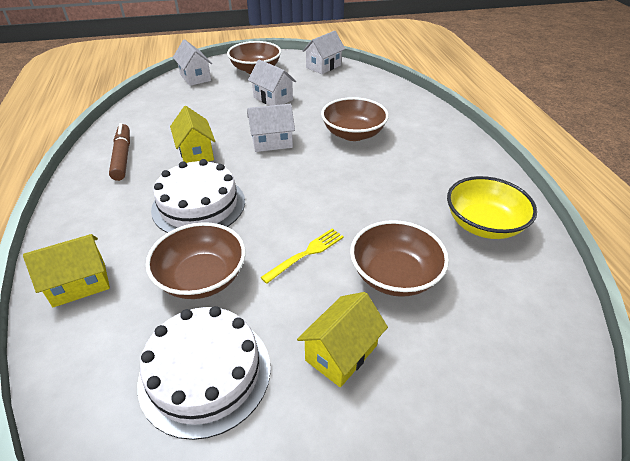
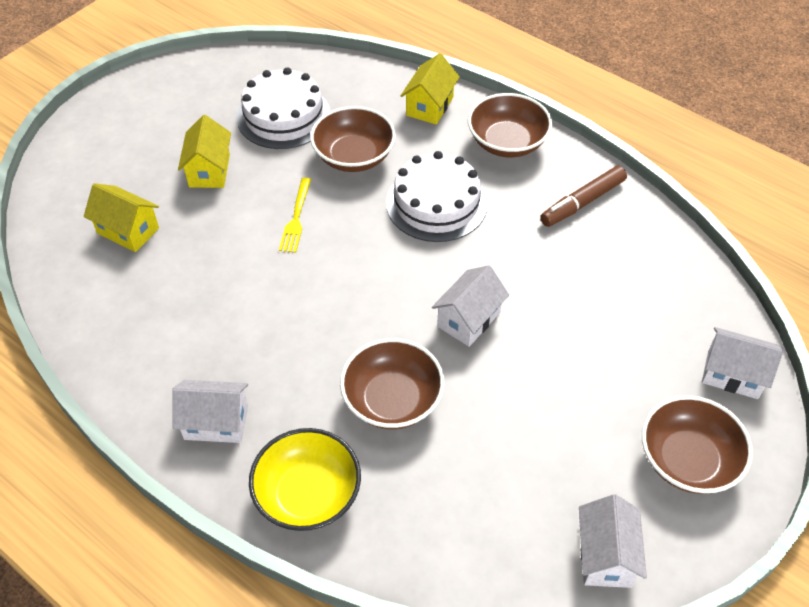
camera: 140 degrees right, 10 degrees up
brown marker [109,123,130,181] -> brown marker turned 105 degrees clockwise [540,166,627,227]
yellow house [170,106,215,163] -> yellow house moved to [84,183,159,252]
white house [248,59,296,106] -> white house moved to [172,380,248,443]
brown bowl [350,220,449,297] -> brown bowl moved to [468,93,552,157]
yellow bowl [447,176,537,239] -> yellow bowl moved to [249,428,361,531]

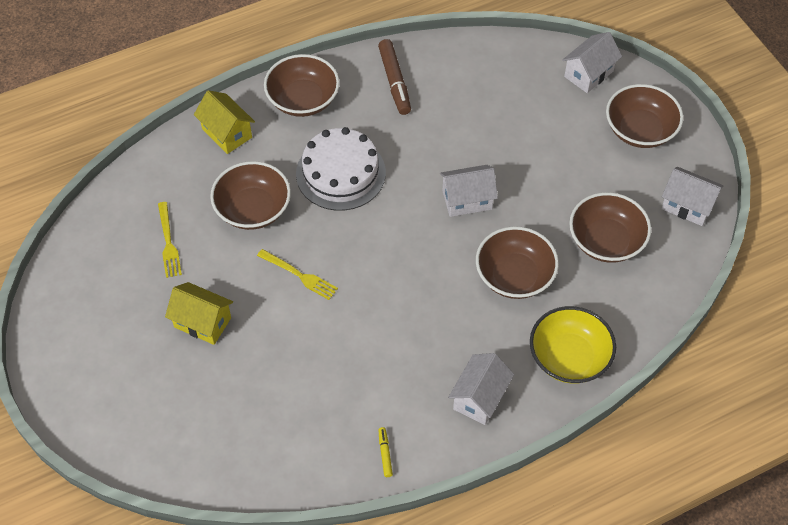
camera: 65 degrees left, 5 degrees up
yellow house [84,183,159,252] -> none
white cake [237,67,330,149] -> yellow fork [158,202,182,278]
white house [432,265,509,347] -> white house turned 75 degrees counterclockwise [440,165,498,217]
none -> yellow marker [379,427,393,477]
none -> brown bowl [569,192,651,263]

